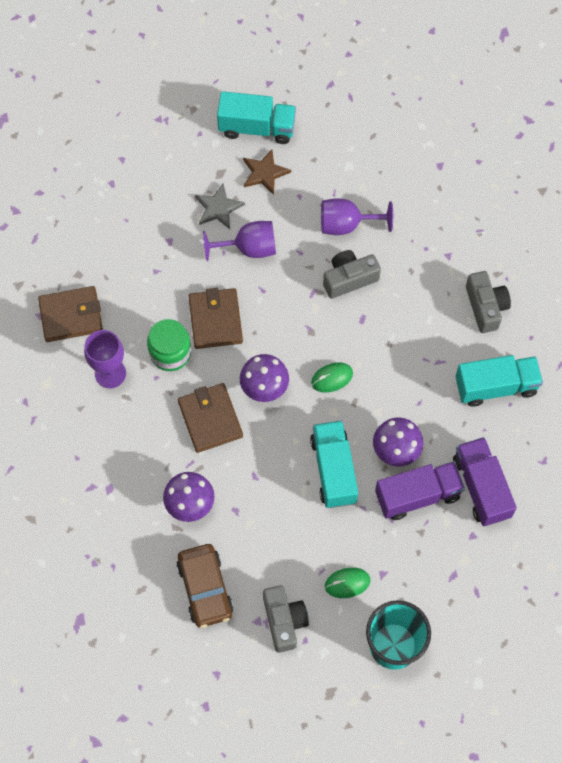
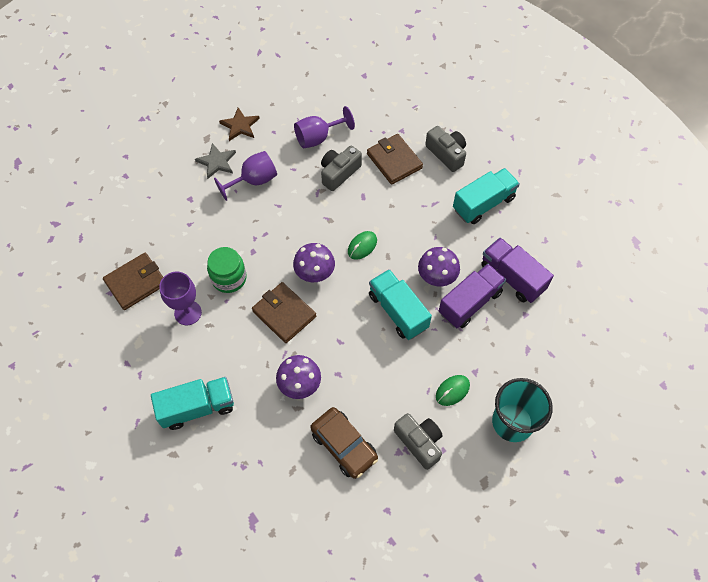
camera: 25 degrees left, 5 degrees down
brown wallet [188,288,243,349] -> brown wallet moved to [367,134,423,185]
turquoise truck [217,91,296,144] -> turquoise truck moved to [151,377,234,430]

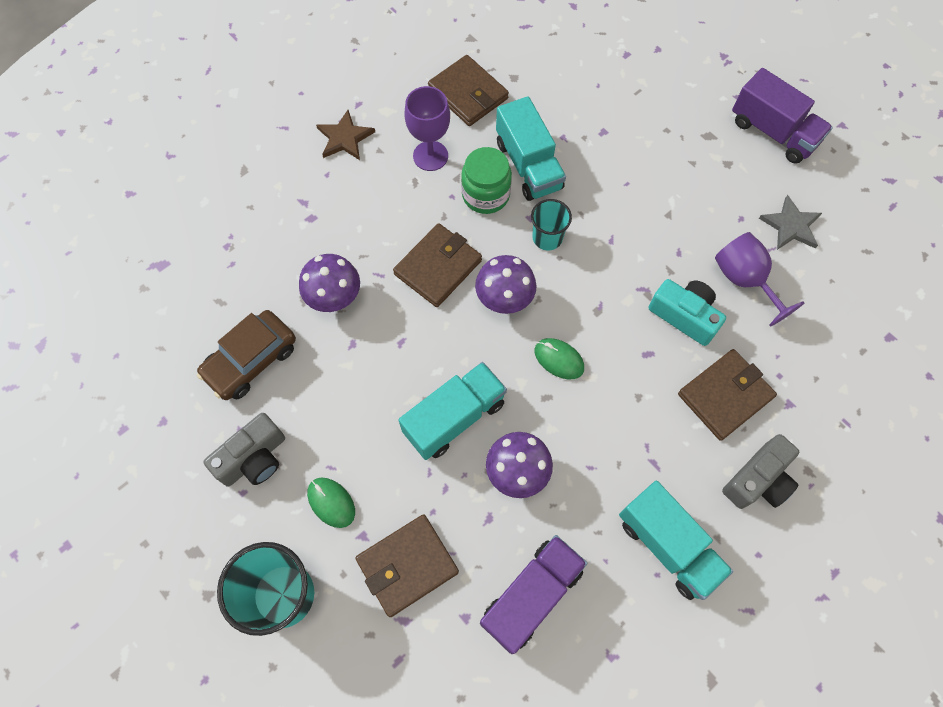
camera: 85 degrees right, 5 degrees up
turquoise truck [151,377,234,430] -> turquoise truck moved to [496,96,566,201]
grey star [195,143,236,179] -> grey star moved to [759,195,822,250]
purple goblet [214,151,277,201] -> none
brown star [219,108,260,141] -> brown star moved to [316,110,375,160]
grey camera [321,145,362,191] -> turquoise camera [649,279,726,346]
purple truck [439,264,506,328] -> purple truck moved to [732,68,833,164]
none -> brown wallet [355,514,459,617]
none -> turquoise cup [531,199,572,250]

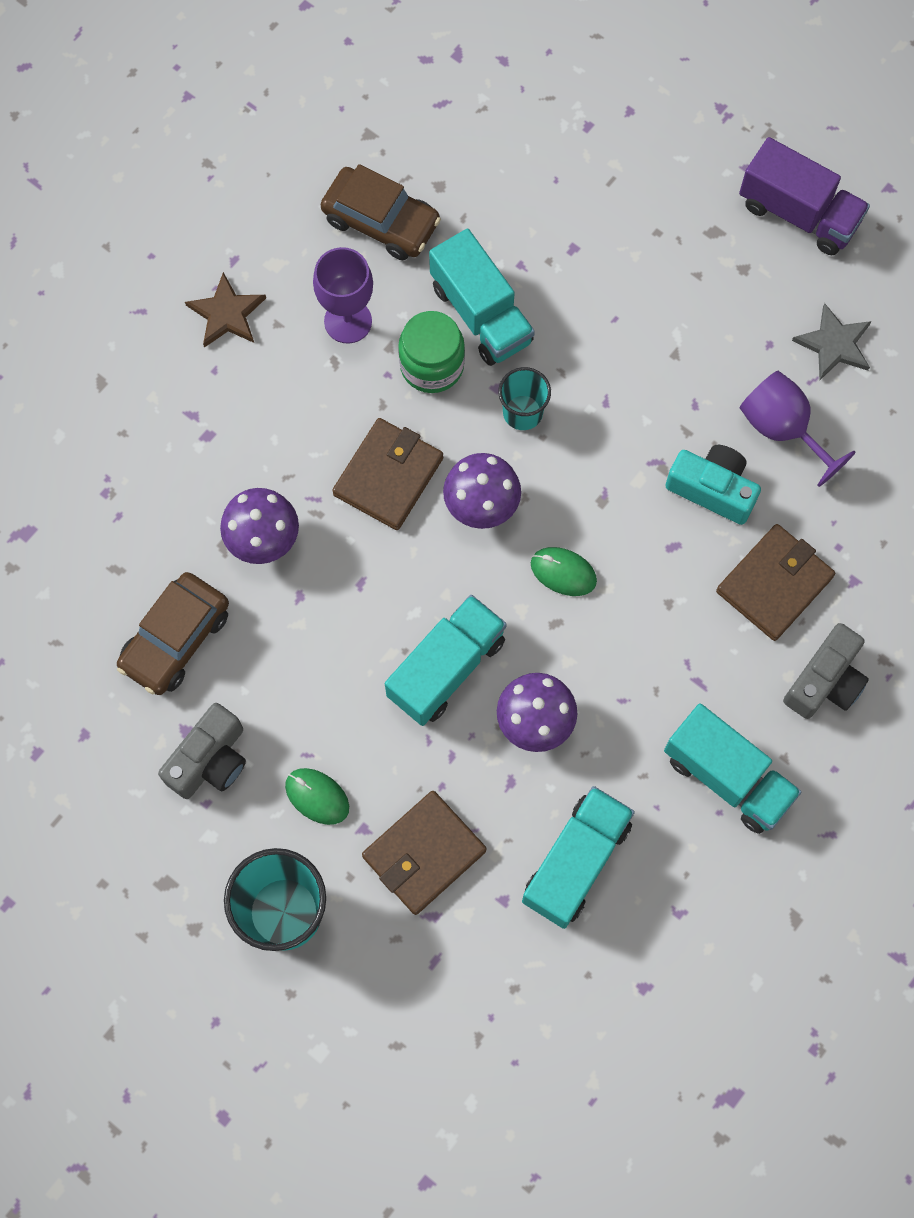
camera: 10 degrees left, 5 degrees up
brown wallet [428,55,509,126] -> brown car [321,164,441,260]
purple truck [480,535,588,654] -> turquoise truck [522,786,635,929]

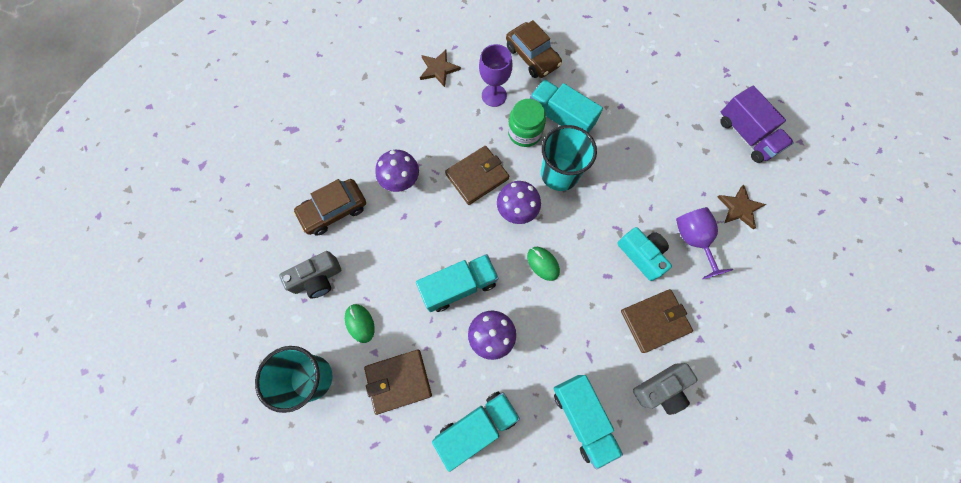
camera: 25 degrees right, 0 degrees up
turquoise truck [429,228,535,366] -> turquoise truck turned 135 degrees clockwise [530,79,603,133]
turquoise cup [498,367,551,430] -> turquoise cup [541,125,597,191], size x1.75
grey star [792,303,872,380] -> brown star [718,185,766,229]

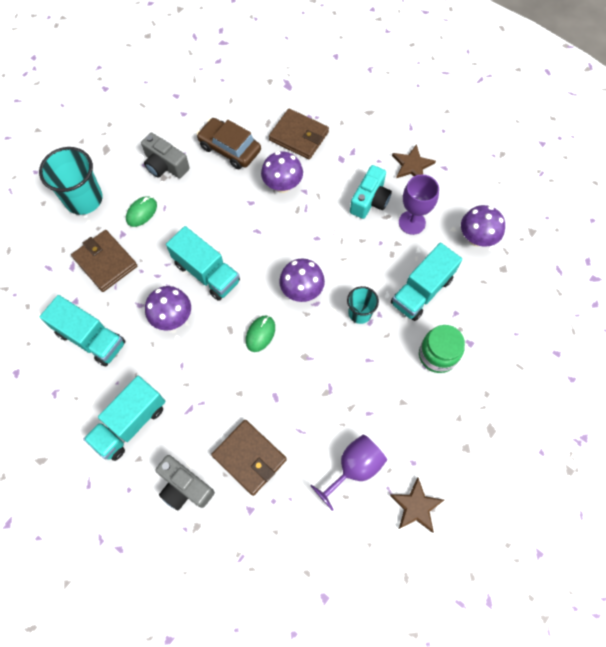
camera: 65 degrees right, 5 degrees down
brown wallet [445,146,509,205] -> brown wallet moved to [269,109,329,159]
brown car [506,20,562,78] -> purple mushroom [461,205,505,247]
green jar [508,99,546,147] -> green jar moved to [419,325,465,373]
turquoise truck [530,79,603,133] -> turquoise truck turned 150 degrees counterclockwise [391,243,462,321]
turquoise cup [541,125,597,191] -> turquoise cup [347,286,379,324], size x0.57
turquoise camera [617,227,672,281] -> turquoise camera moved to [350,165,392,219]
purple truck [720,86,794,163] -> none

